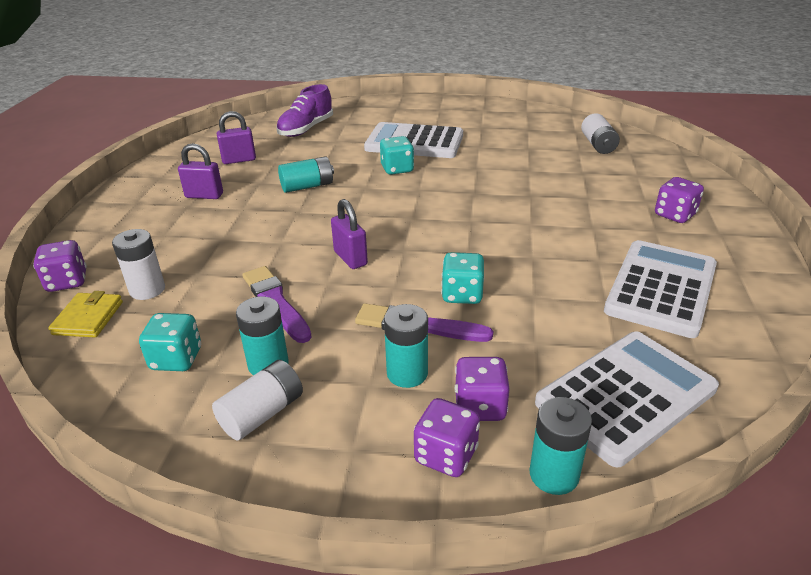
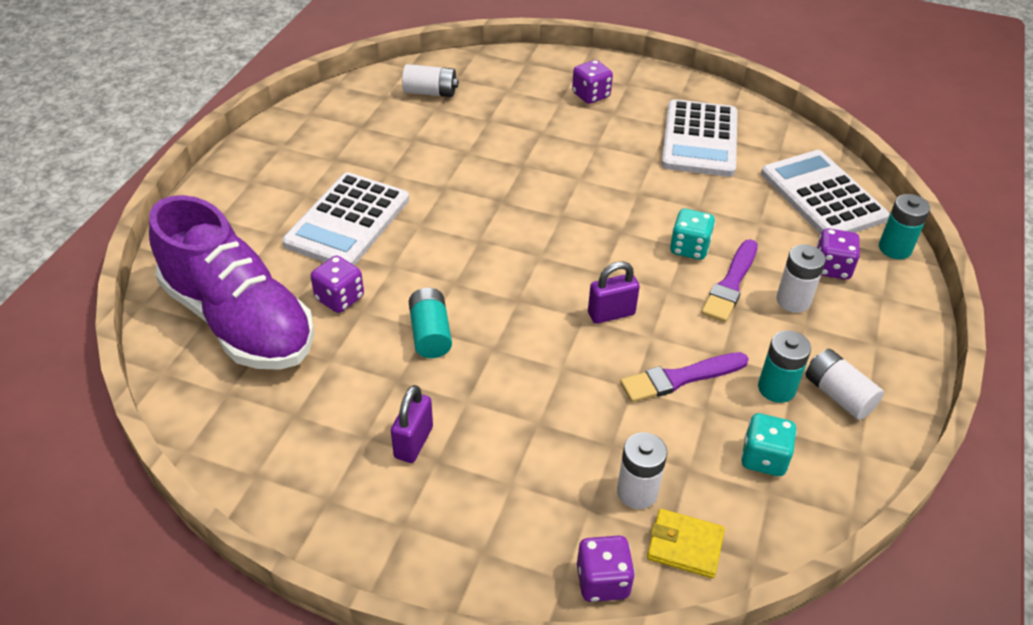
camera: 80 degrees left, 10 degrees up
purple padlock [217,111,256,164] -> none
purple shoe [276,84,333,137] -> purple shoe [149,195,314,370], size x1.83
turquoise dice [380,136,414,175] -> none
turquoise battery [384,304,428,388] -> white battery [776,244,826,313]
purple dice [414,398,480,477] -> purple dice moved to [311,256,364,313]
white calculator [604,240,717,338] -> white calculator turned 120 degrees counterclockwise [661,99,738,177]

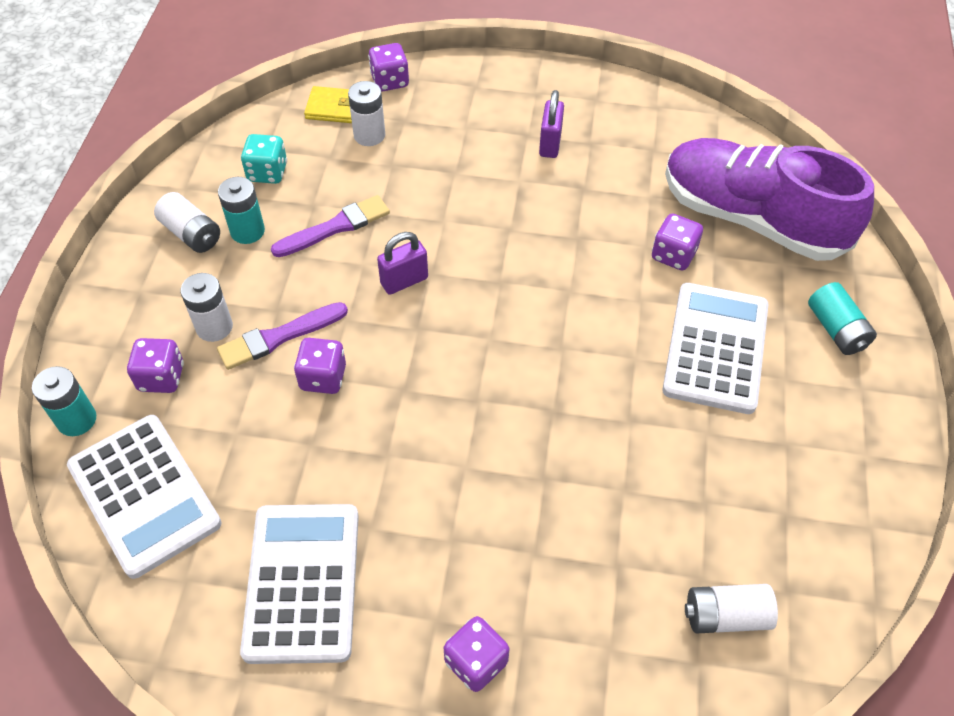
camera: 170 degrees right, 10 degrees up
turquoise battery [409,288,452,358] -> turquoise battery moved to [808,282,877,355]
turquoise dice [670,209,715,260] -> purple dice [294,338,346,394]
purple brush [701,239,758,323] -> purple brush turned 135 degrees counterclockwise [217,302,348,370]

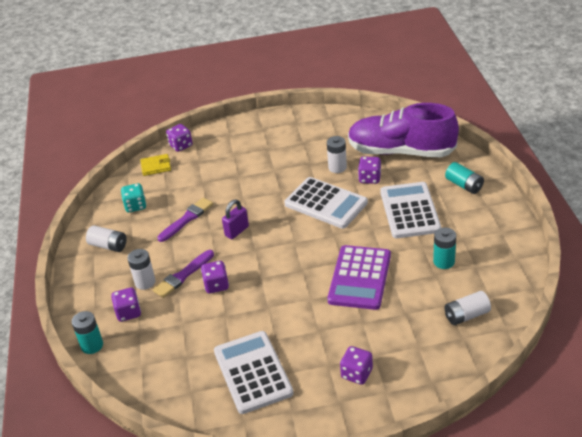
camera: 15 degrees left, 15 degrees down
white calculator [67,415,222,579] -> white calculator moved to [284,177,368,229]
turquoise battery [218,177,265,244] -> turquoise battery moved to [433,227,456,269]
white battery [348,81,385,146] -> white battery moved to [327,136,347,173]
purple padlock [539,90,564,158] -> none
none -> purple calculator [327,245,391,310]

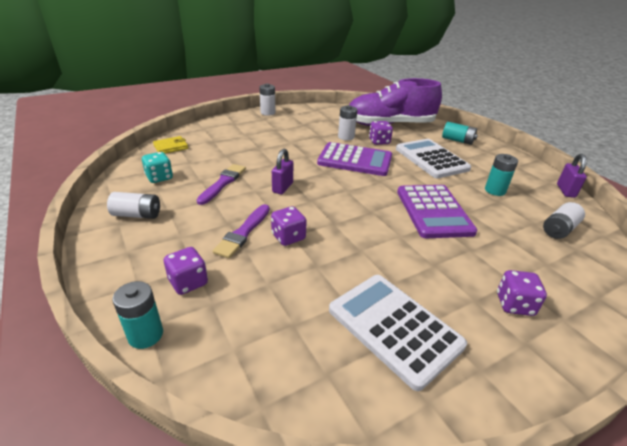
camera: 25 degrees left, 5 degrees down
white battery [128,249,156,290] -> white battery moved to [259,83,275,116]
purple dice [166,124,192,152] -> none
white calculator [284,177,368,229] -> purple calculator [317,142,392,176]
none -> purple padlock [557,154,587,198]

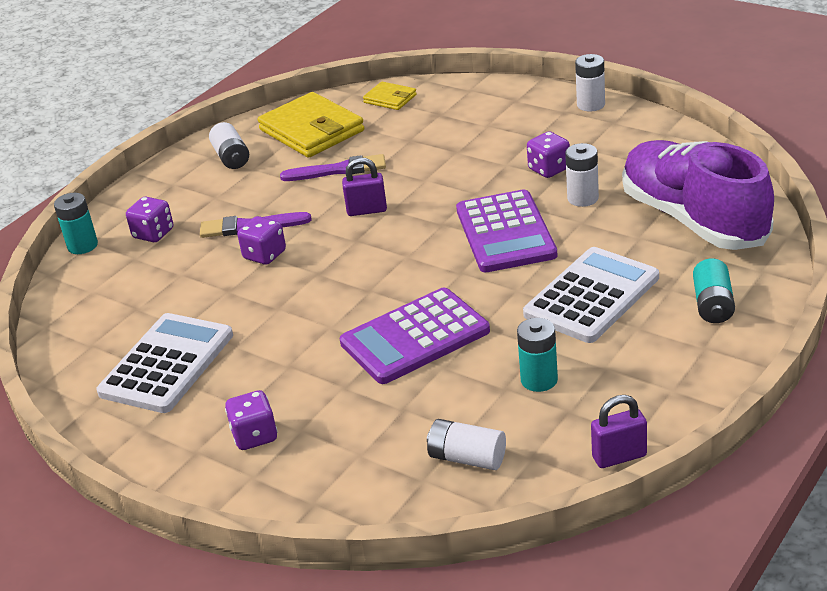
camera: 70 degrees right, 0 degrees up
turquoise dice [142,152,173,183] -> yellow wallet [258,92,364,158]
purple dice [369,121,393,145] -> purple dice moved to [527,131,570,178]

